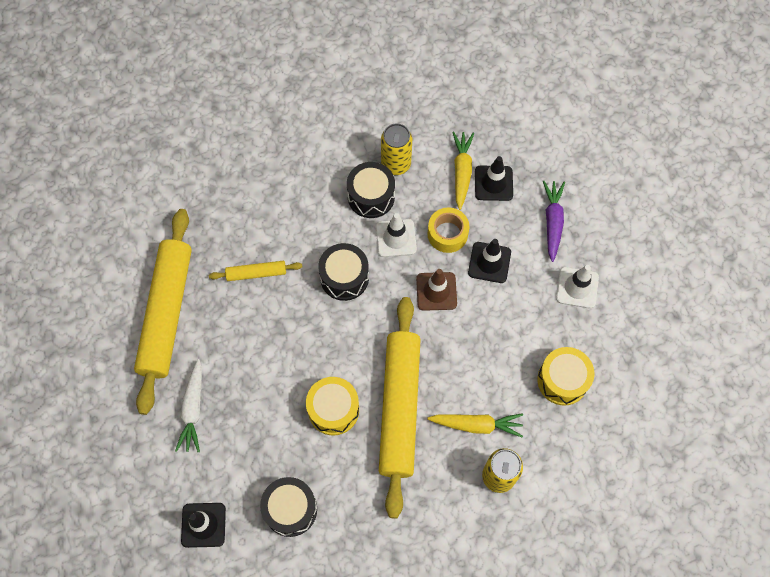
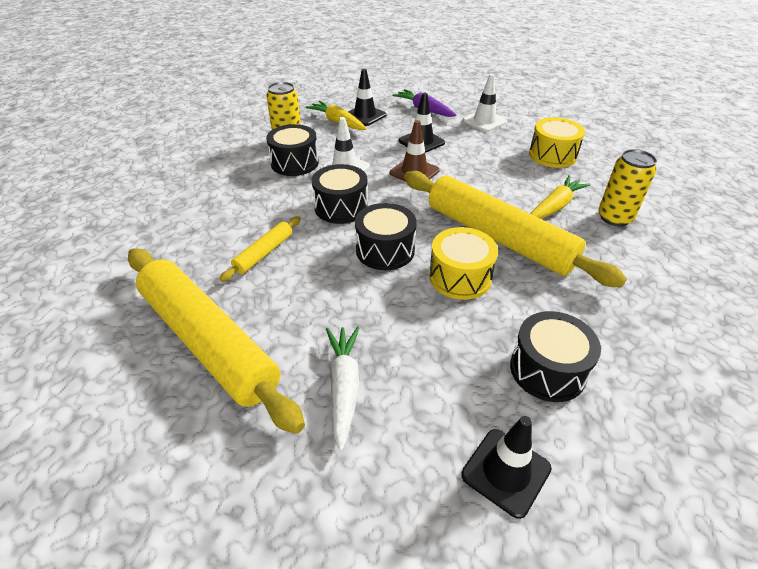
camera: 50 degrees left, 25 degrees down
white carrot [175,359,202,452] -> white carrot turned 135 degrees counterclockwise [326,327,359,451]
yellow tape [427,208,470,253] -> none
none -> black drum [355,203,417,270]

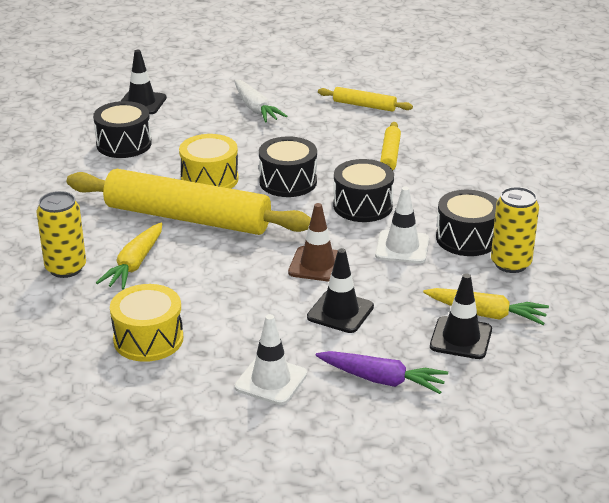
camera: 155 degrees right, 10 degrees down
yellow rolling pin [128,248,305,434] -> yellow rolling pin [318,87,413,111], size x0.44

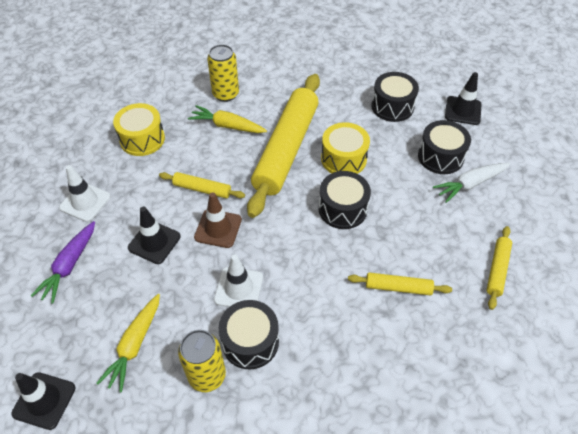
camera: 90 degrees right, 20 degrees up
black drum [333,159,394,222] -> black drum moved to [418,120,471,174]
black traffic cone [430,273,492,359] -> black traffic cone moved to [11,372,76,430]
none -> yellow rolling pin [159,172,245,198]

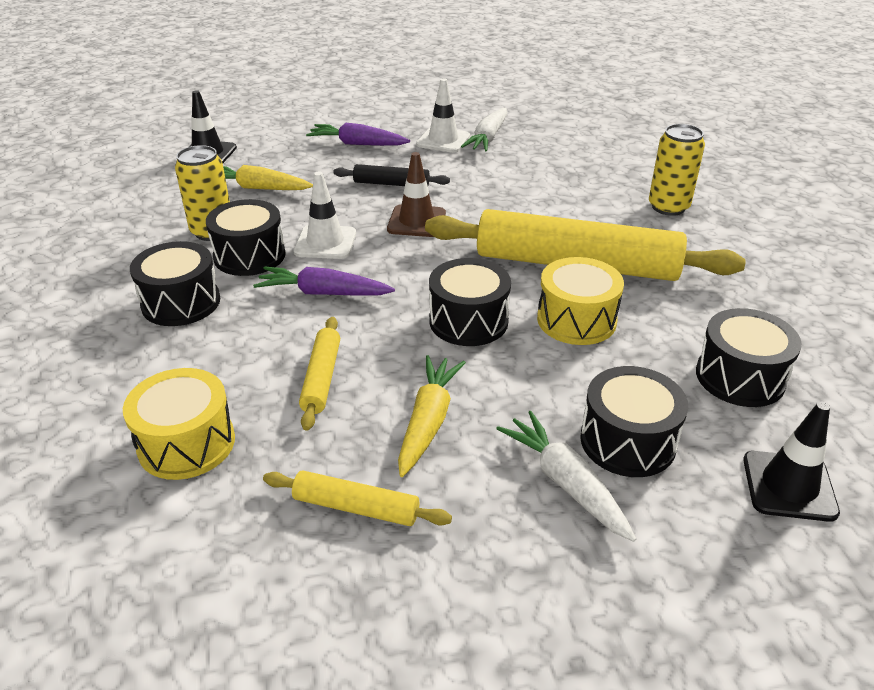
camera: 85 degrees right, 15 degrees down
yellow drum [113,103,165,156] -> yellow drum moved to [123,368,235,480]
black traffic cone [128,207,181,264] -> black rolling pin [334,164,450,186]
yellow rolling pin [159,172,245,198] -> none
yellow carrot [188,105,267,133] -> yellow carrot moved to [398,355,466,477]
none -> black drum [130,241,220,326]
none -> purple carrot [253,266,395,296]
none -> white carrot [461,108,507,152]

